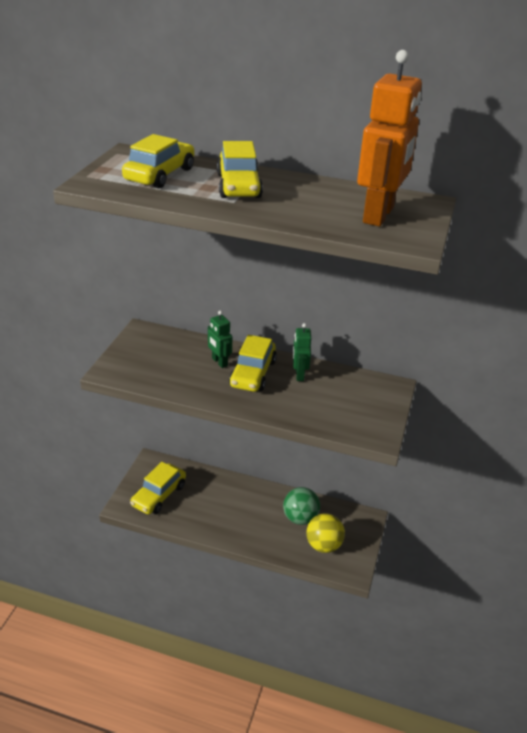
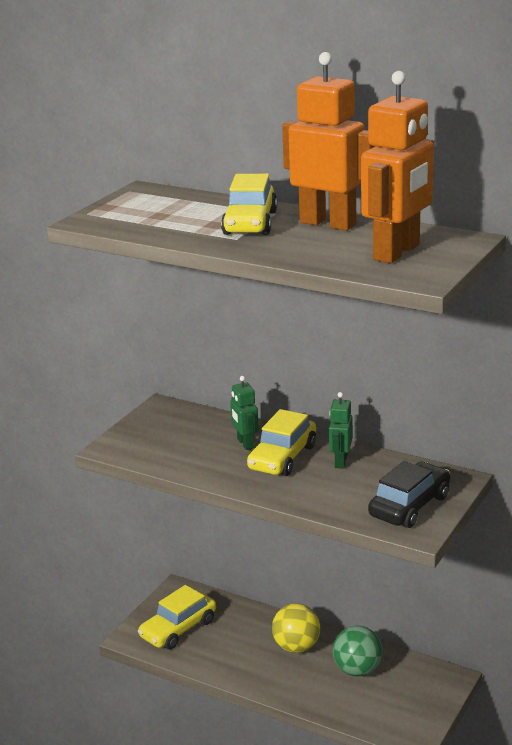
camera: 15 degrees right, 10 degrees down
yellow car [122,134,194,188] -> none
yellow ball [306,513,345,553] -> yellow ball moved to [272,603,320,653]
none -> orange robot [282,52,375,231]
none -> black car [368,461,450,528]

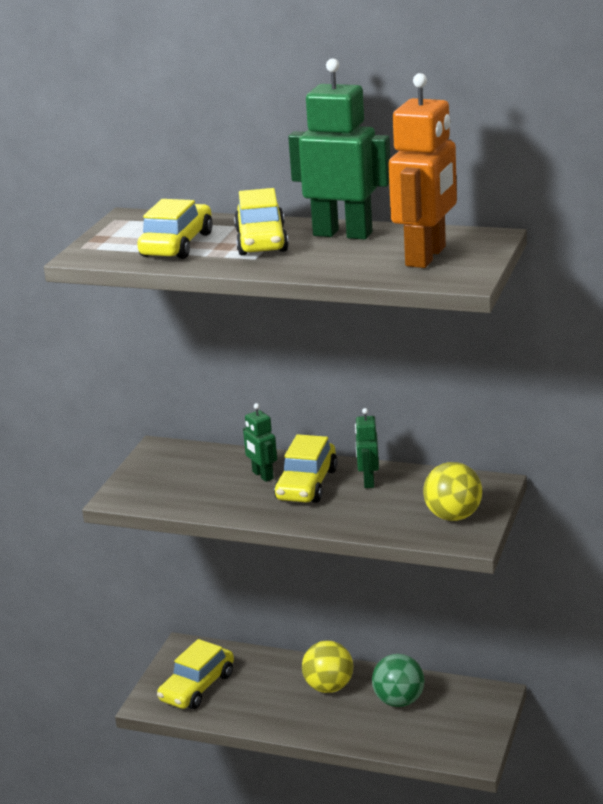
camera: 10 degrees left, 0 degrees up
orange robot [282,52,375,231] -> green robot [288,58,390,240]
black car [368,461,450,528] -> yellow ball [423,462,482,521]
none -> yellow car [137,199,213,259]

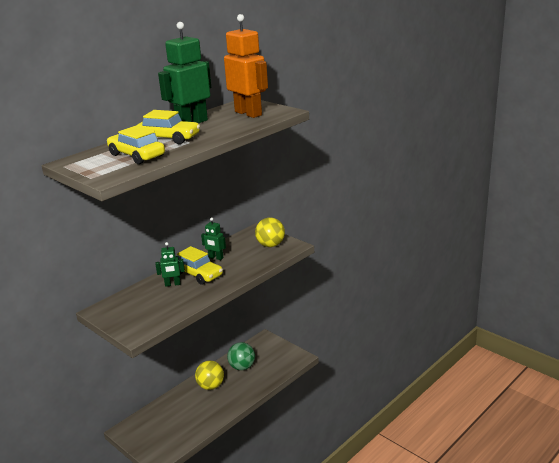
camera: 65 degrees left, 0 degrees up
yellow car [157,639,234,709] -> none

